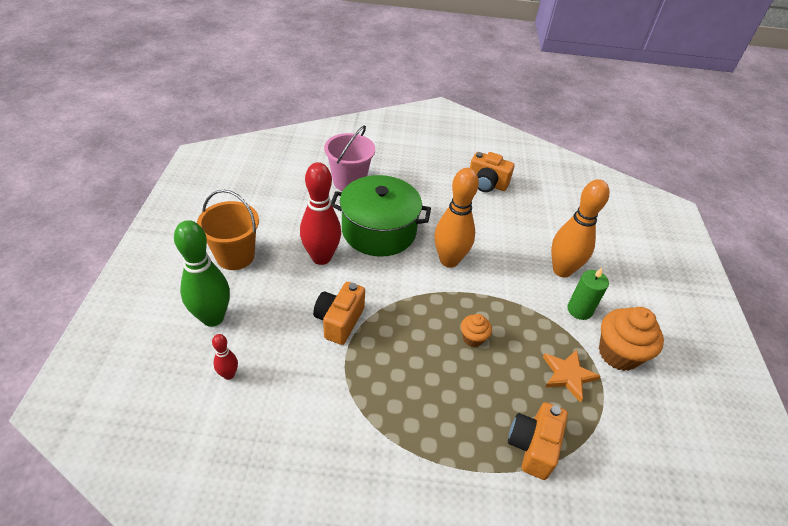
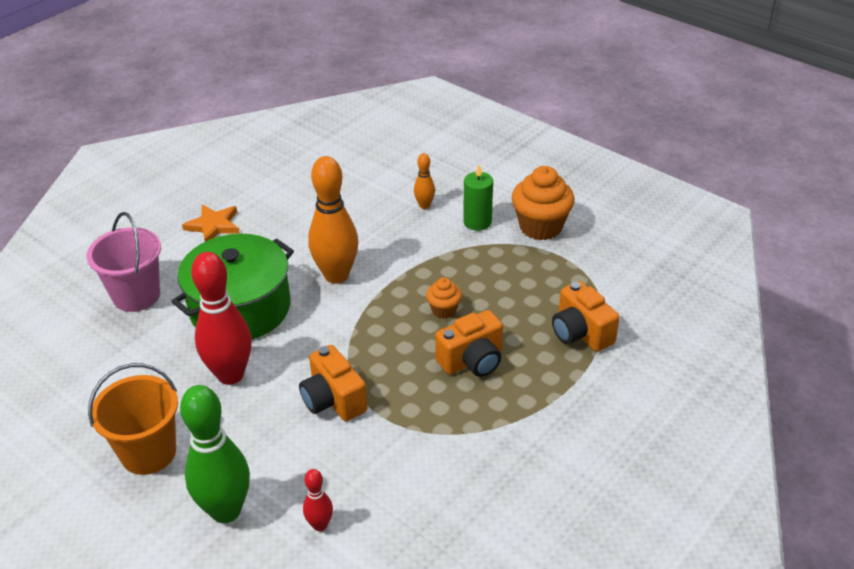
camera: 50 degrees left, 5 degrees down
orange camera [470,152,515,192] -> orange camera moved to [435,310,503,377]
orange star [543,349,601,403] -> orange star moved to [182,204,240,242]
orange bowling pin [551,179,610,278] -> orange bowling pin [414,153,435,209], size x0.48

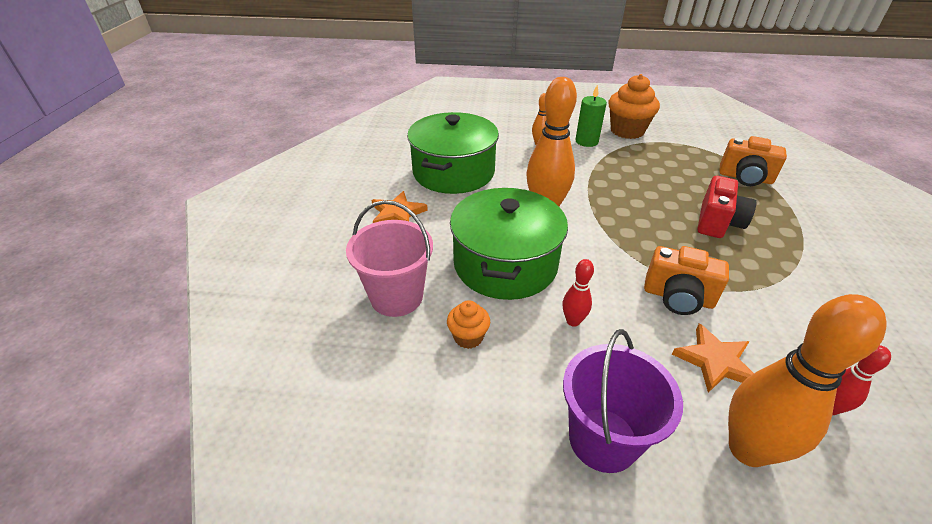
camera: 35 degrees left, 0 degrees up
orange bucket [88,363,178,475] -> purple bucket [563,329,683,473]
green bowling pin [180,385,250,523] -> orange bowling pin [728,294,886,467]
red bowling pin [191,252,252,385] -> red bowling pin [563,259,594,327], size x0.48
orange cupcake [426,278,462,319] -> orange cupcake moved to [447,300,490,349]
orange camera [435,310,503,377] -> red camera [697,176,756,238]
none -> green pot [407,112,499,194]
none -> orange star [672,323,754,393]

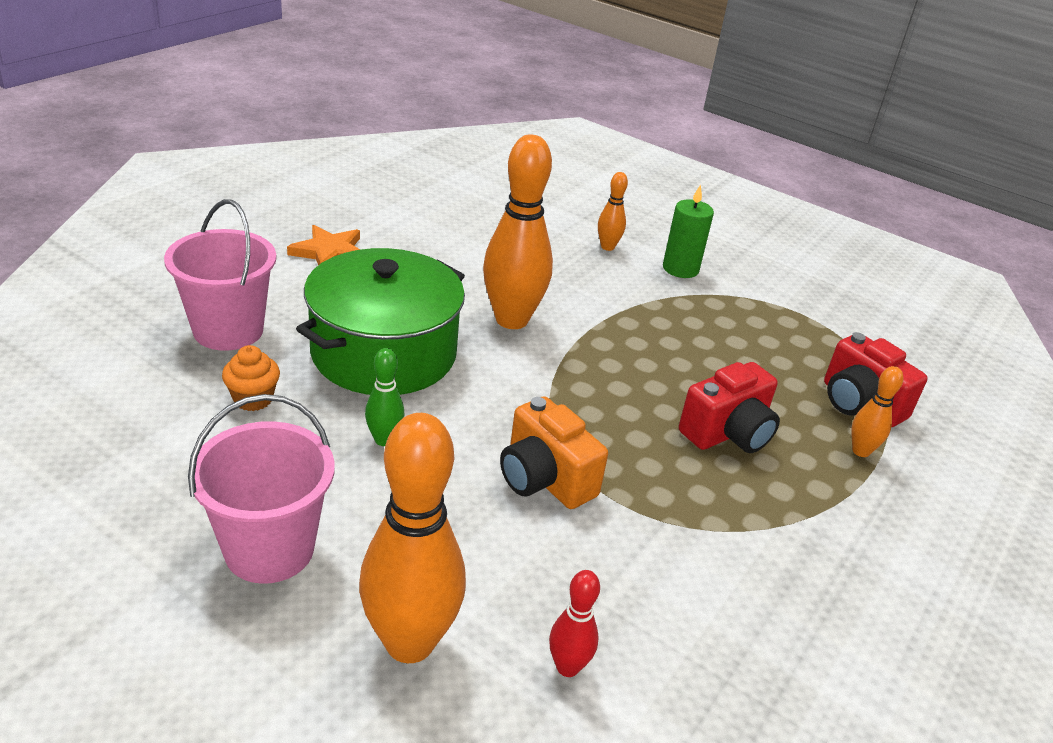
camera: 25 degrees right, 5 degrees down
green pot [407,112,499,194] -> none
red bowling pin [563,259,594,327] -> green bowling pin [365,348,404,446]
purple bucket [563,329,683,473] -> pink bucket [188,394,335,584]
orange cupcake [609,74,660,139] -> none
orange star [672,323,754,393] -> none
orange camera [719,136,787,186] -> red camera [824,332,928,427]
none -> orange bowling pin [852,366,903,457]

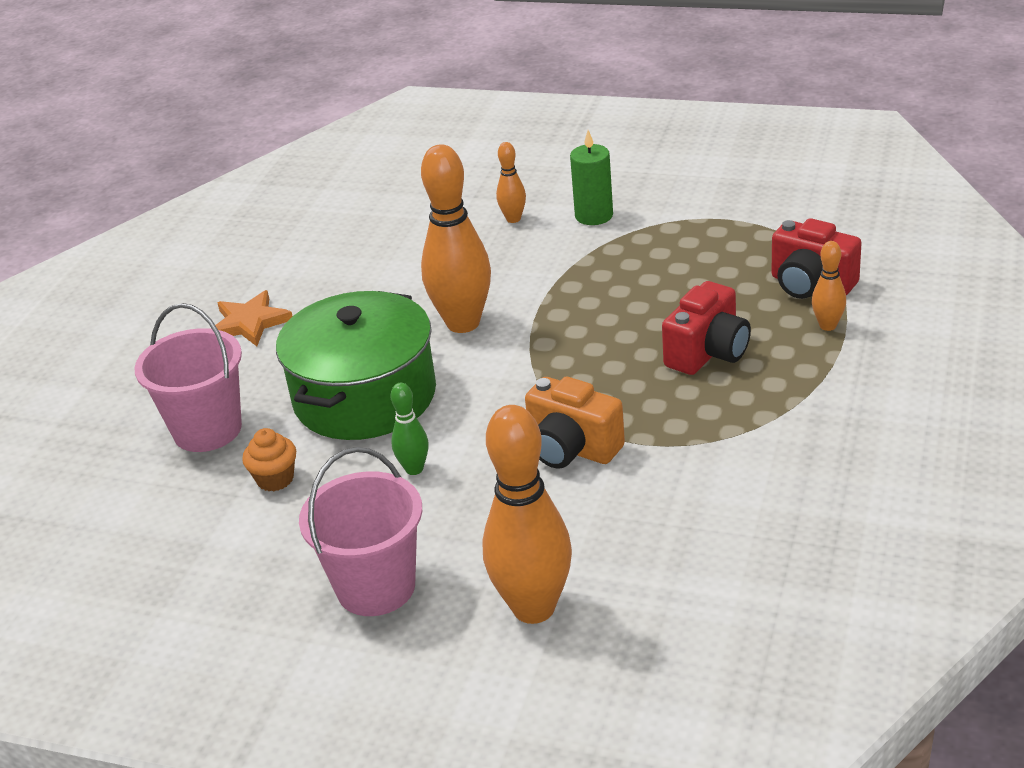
camera: 10 degrees left, 0 degrees up
red bowling pin [549,570,600,677] -> none

